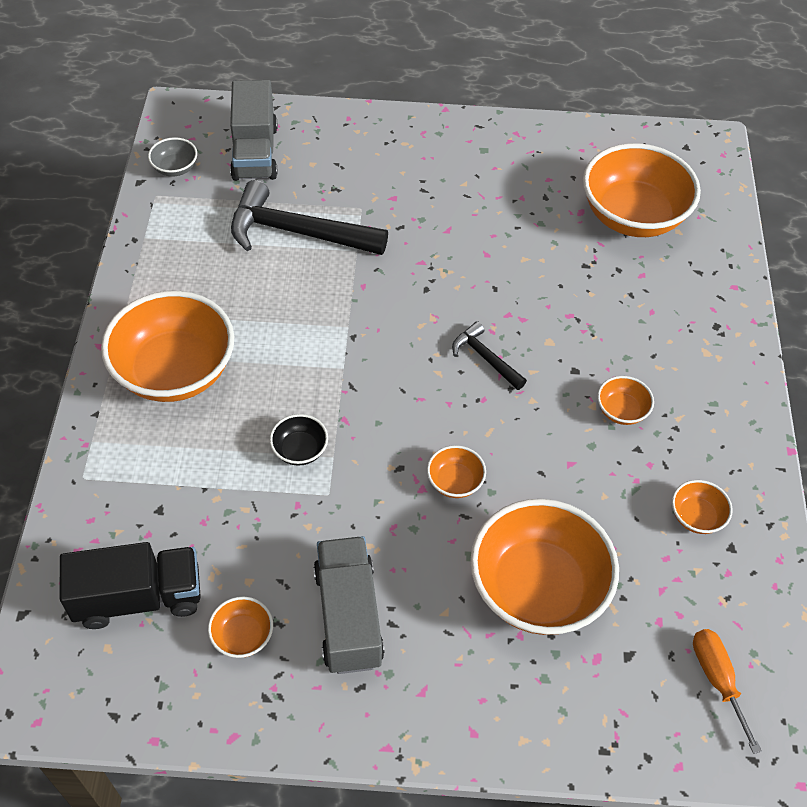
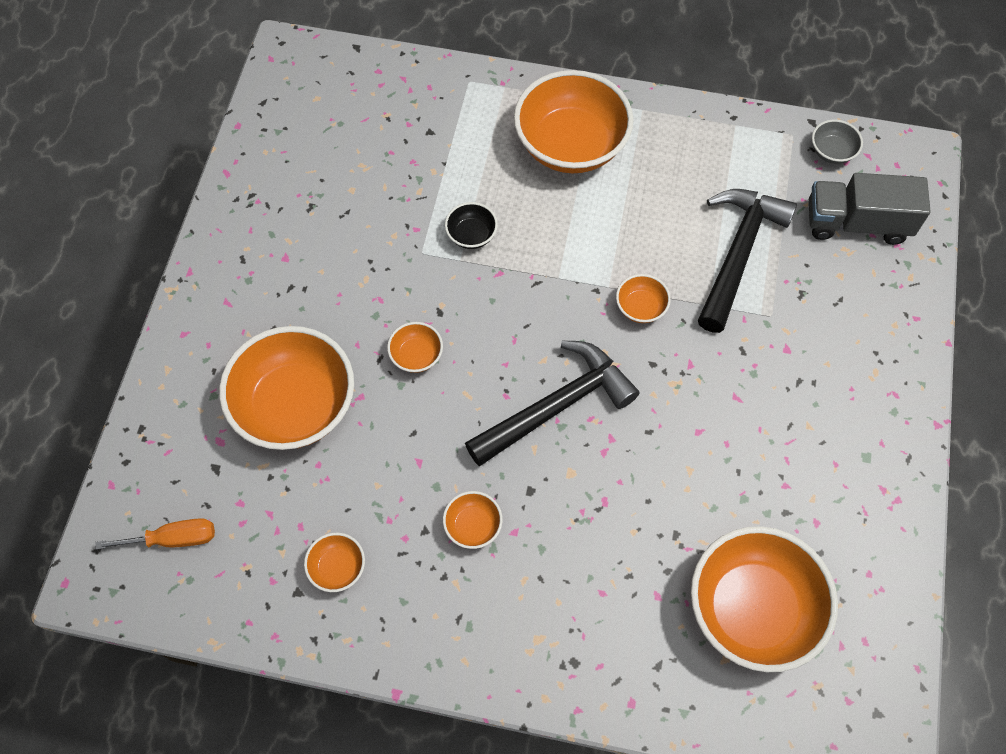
camera: 100 degrees right, 10 degrees up
black truck [60,542,201,629] -> none
orange bowl [208,597,273,658] -> orange bowl moved to [616,274,671,323]
grey truck [313,536,385,674] -> none
black hammer [452,321,527,390] -> black hammer [465,341,639,466], size x1.97

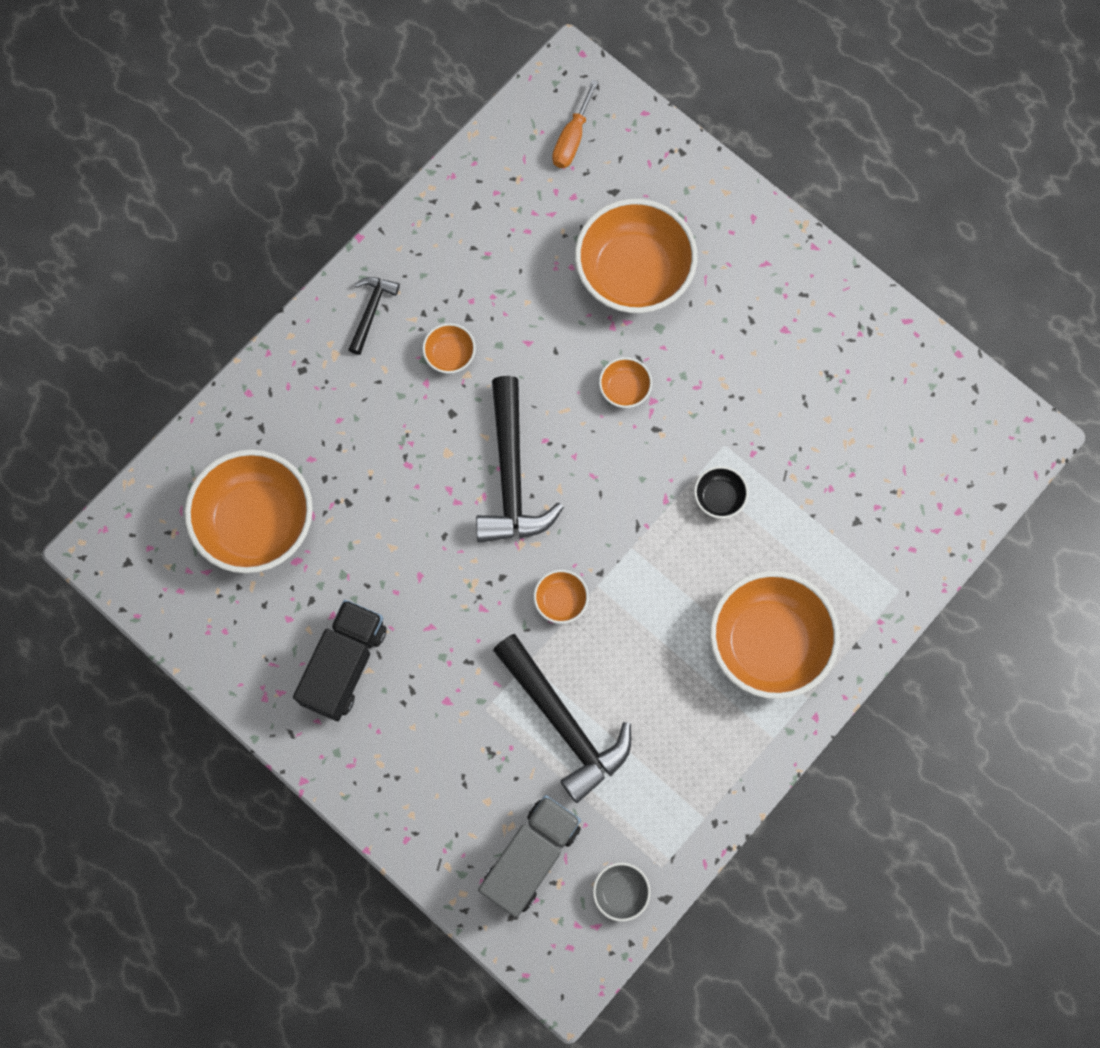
camera: 120 degrees right, 10 degrees up
orange bowl [304,533,365,592] -> none
none -> black truck [293,600,387,721]
none -> black hammer [348,277,400,355]

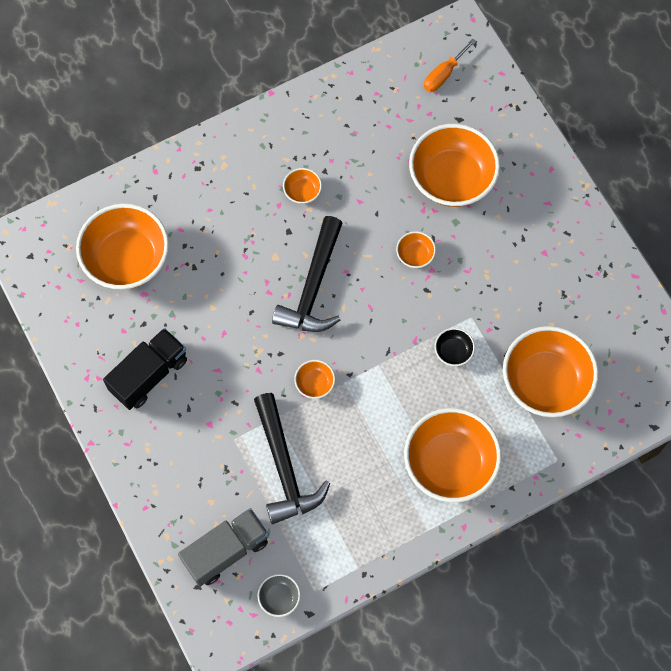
camera: 20 degrees right, 5 degrees down
black hammer [348,277,400,355] -> none
none -> orange bowl [503,326,598,417]

